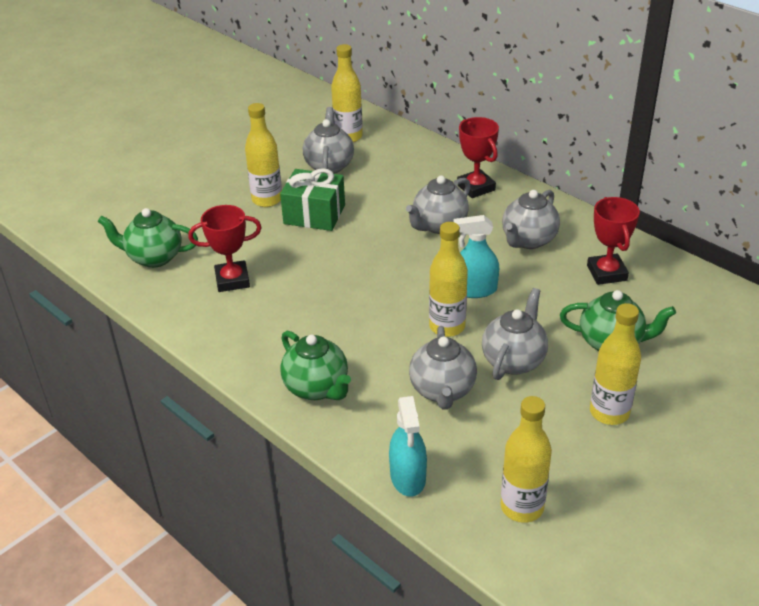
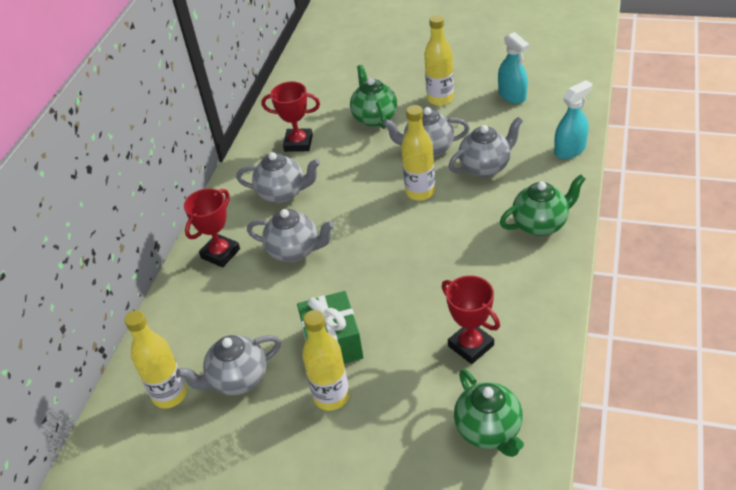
camera: 115 degrees left, 5 degrees up
green teapot [280,331,351,400] -> green teapot turned 45 degrees clockwise [500,174,586,236]
turquoise spray bottle [454,215,499,298] -> turquoise spray bottle moved to [498,32,529,104]
yellow bottle [501,396,552,523] -> none
red trophy [587,197,640,285] -> red trophy turned 45 degrees clockwise [262,81,320,152]

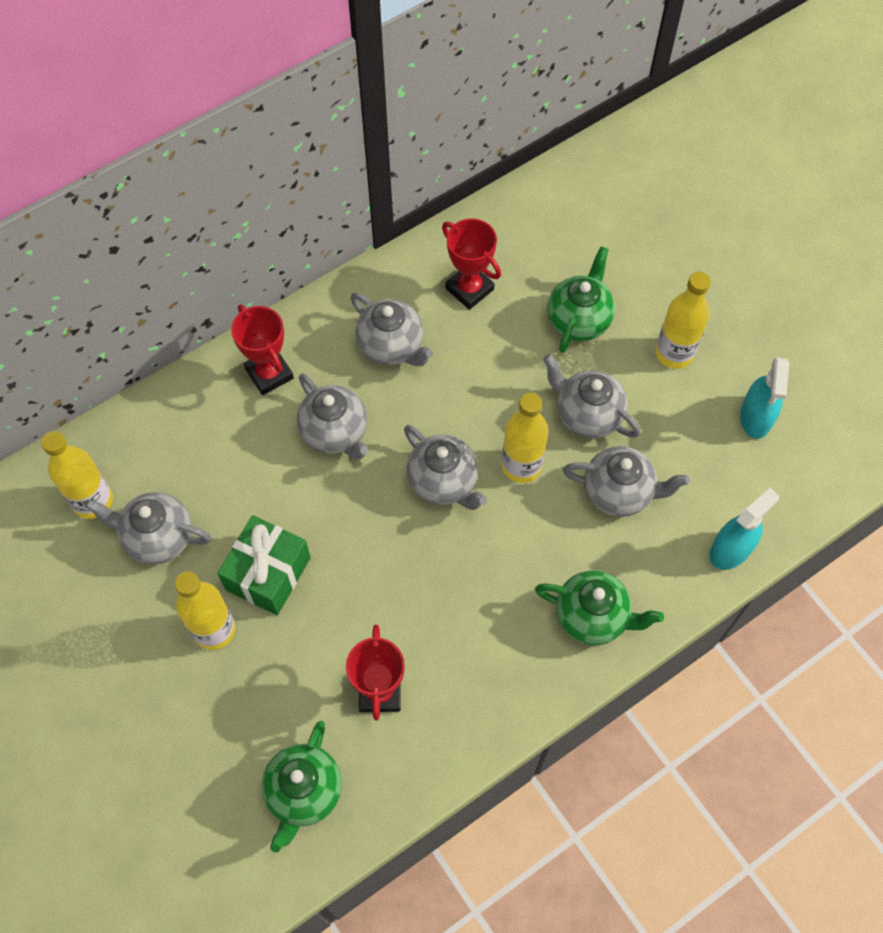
camera: 35 degrees right, 20 degrees up
red trophy [184,188,240,267] -> red trophy turned 75 degrees clockwise [231,305,294,395]
turquoise spray bottle [554,80,592,159] -> turquoise spray bottle turned 45 degrees counterclockwise [709,488,779,570]
none -> grey teapot [404,425,487,510]

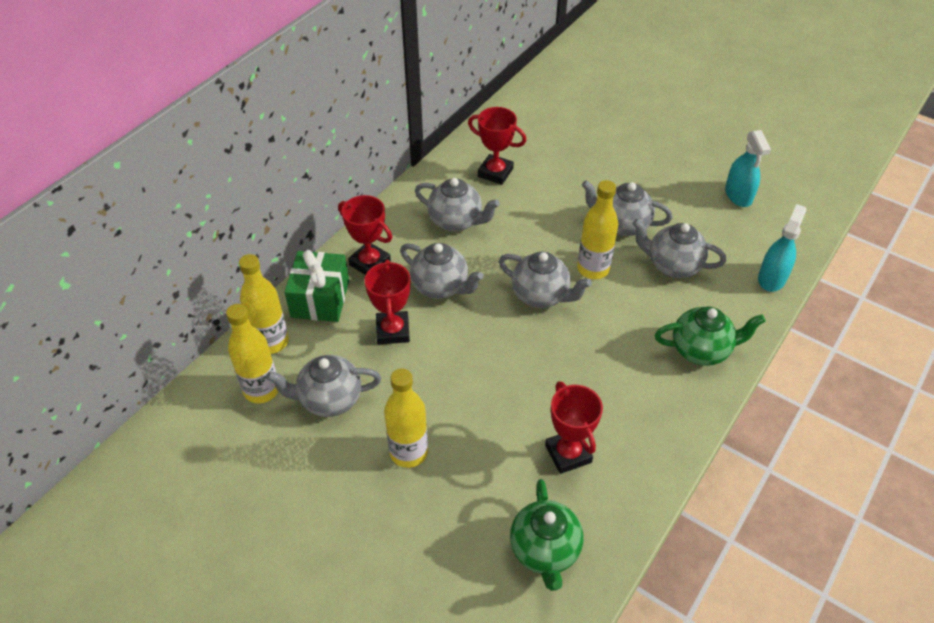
camera: 20 degrees left, 15 degrees down
green gift [217,515,311,615] -> green gift moved to [285,250,349,322]
green teapot [547,246,615,353] -> none
grey teapot [563,446,690,517] -> grey teapot turned 150 degrees counterclockwise [632,219,726,278]
yellow bottle [656,272,711,369] -> yellow bottle moved to [239,254,289,354]
none -> red trophy [364,260,411,344]

